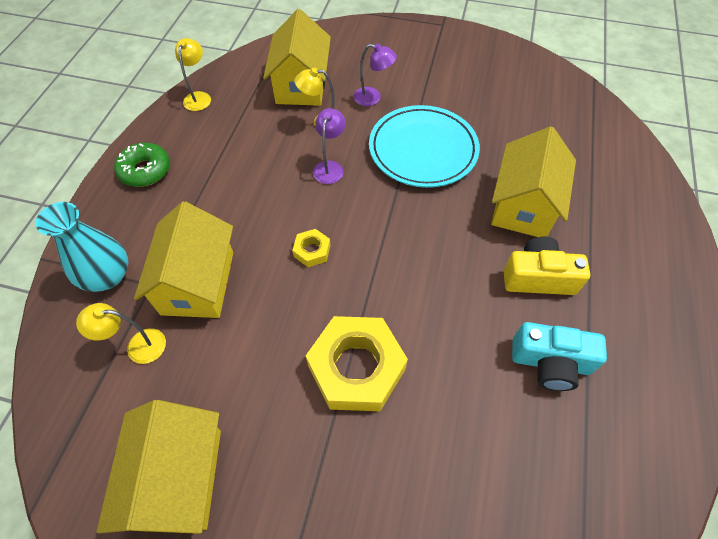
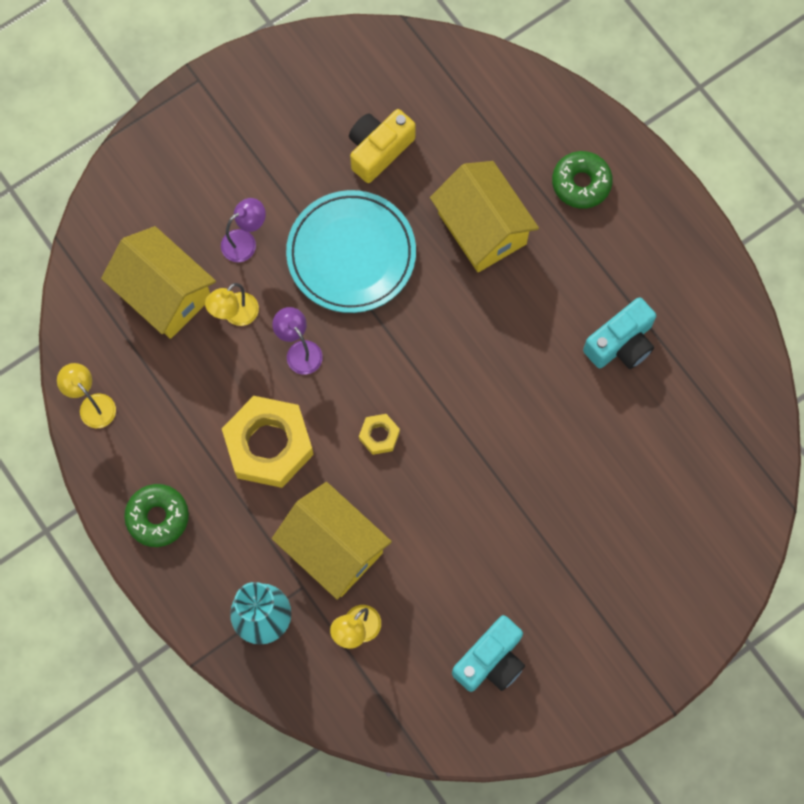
camera: 50 degrees left, 15 degrees up
yellow house [97,400,221,534] -> turquoise camera [452,615,525,692]
yellow nut [306,316,408,411] -> yellow nut moved to [222,396,314,488]
yellow camera [504,237,590,295] -> yellow camera moved to [349,109,416,183]
none -> green donut [552,151,613,209]

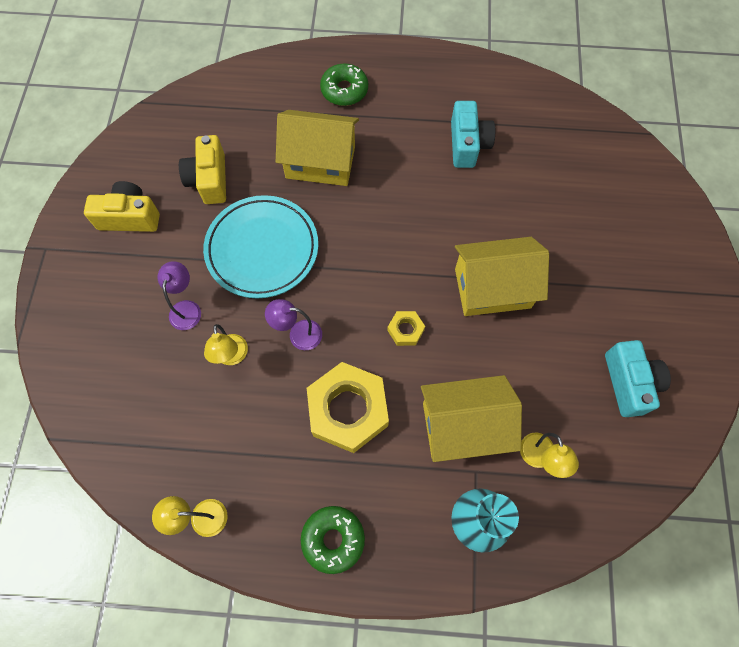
camera: 50 degrees left, 5 degrees down
yellow house [101,226,216,339] -> yellow house moved to [455,237,549,316]
none -> yellow camera [84,181,160,232]

